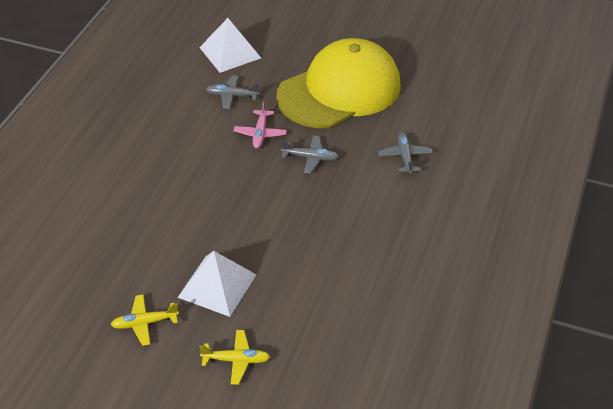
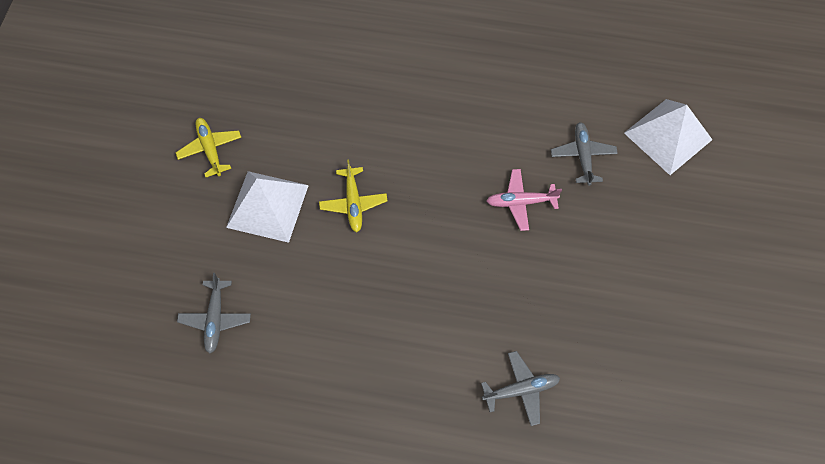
camera: 80 degrees right, 20 degrees up
yellow plane [199,330,270,385] -> yellow plane moved to [319,159,388,232]
yellow cap [276,38,401,128] -> none
grey plane [281,135,339,174] -> grey plane moved to [177,273,251,354]

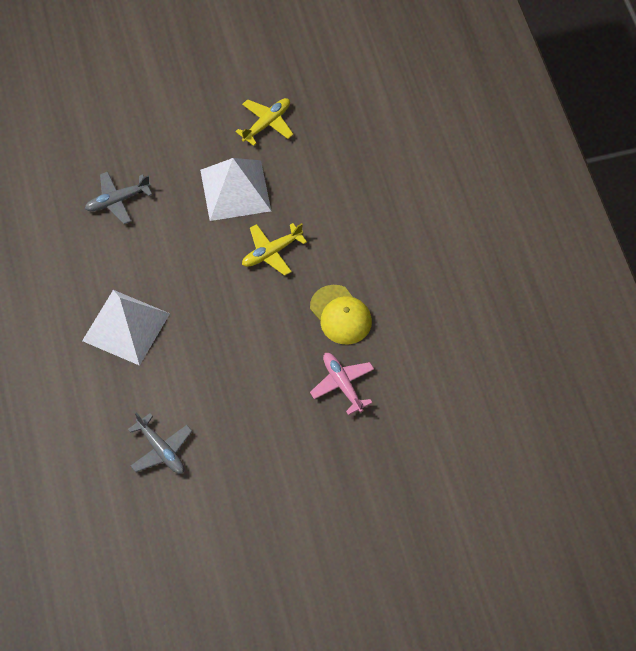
camera: 65 degrees right, 5 degrees down
grey plane [551,122,618,186] -> none
white pyramid [624,99,712,175] -> white pyramid moved to [82,290,170,366]
none -> yellow cap [310,285,372,344]

